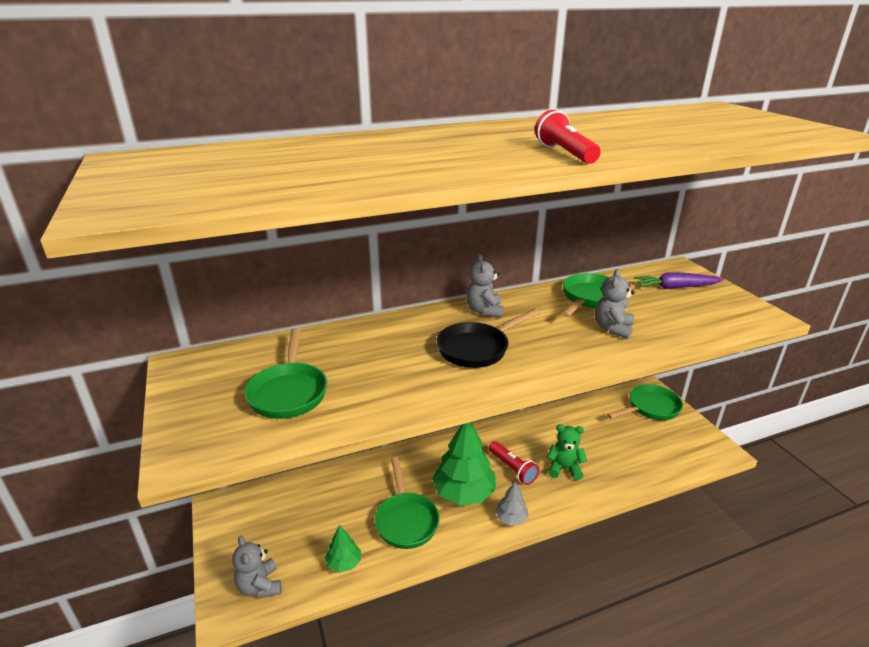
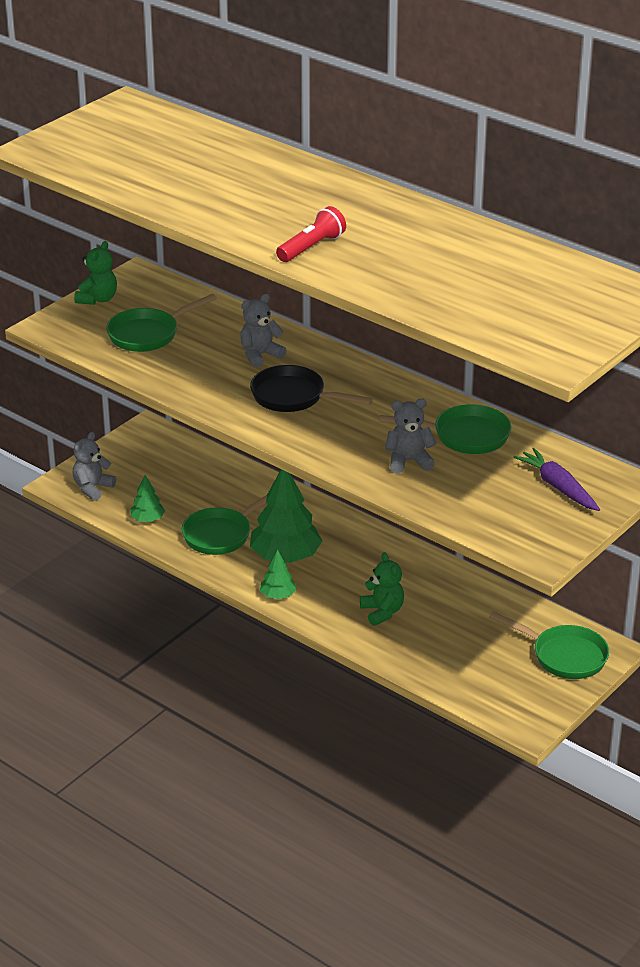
camera: 60 degrees right, 5 degrees up
grey teddy bear [466,254,504,317] -> grey teddy bear moved to [240,294,286,368]
red flashlight [489,441,539,485] -> none
grey tree [495,482,528,525] -> green tree [260,549,297,599]
none -> green teddy bear [75,241,117,305]

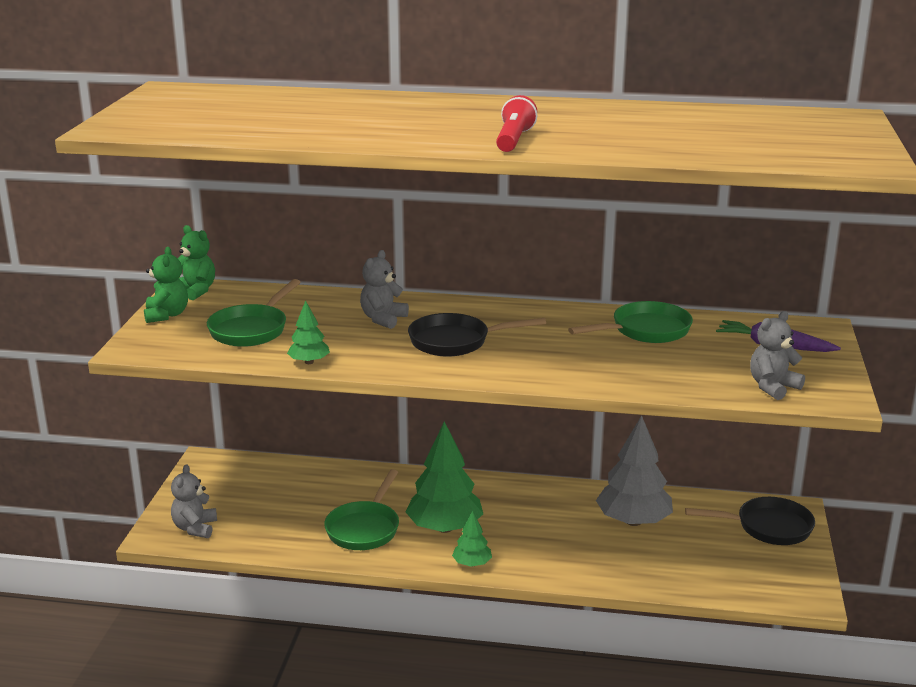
camera: 30 degrees left, 10 degrees down
green tree [130,475,165,522] -> green tree moved to [287,301,330,364]
green teddy bear [360,552,404,626] -> green teddy bear moved to [178,225,215,300]
grey teddy bear [385,398,436,473] -> grey teddy bear moved to [750,311,805,400]
green pan [489,611,609,679] -> black pan [685,497,815,545]
none -> grey tree [596,415,673,526]

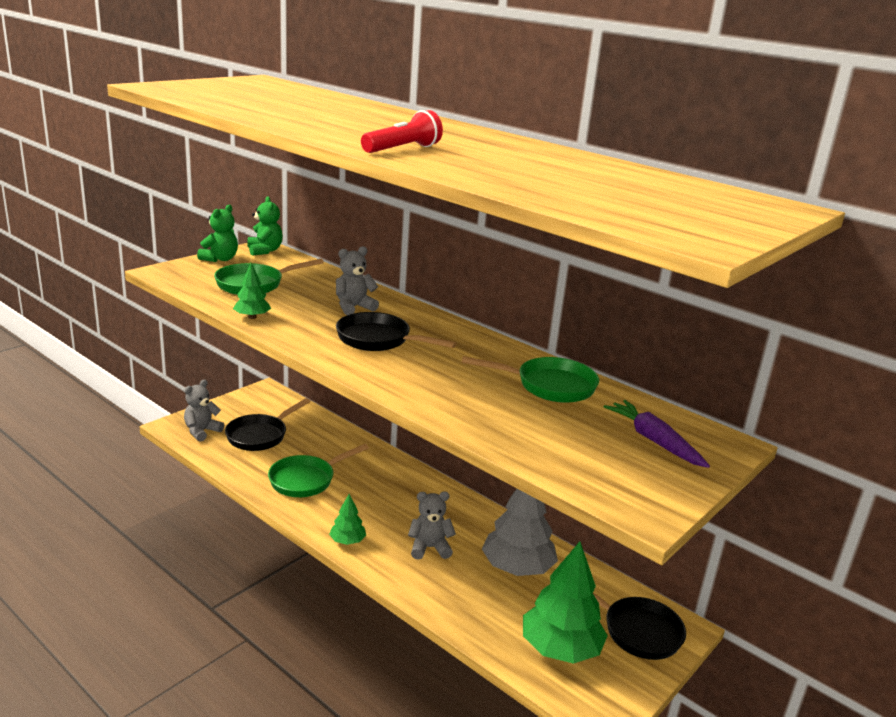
camera: 30 degrees right, 0 degrees up
green tree [406,422,483,533] -> green tree moved to [523,542,608,664]
grey teddy bear [750,311,805,400] -> grey teddy bear moved to [408,491,456,560]
none -> black pan [225,398,311,451]

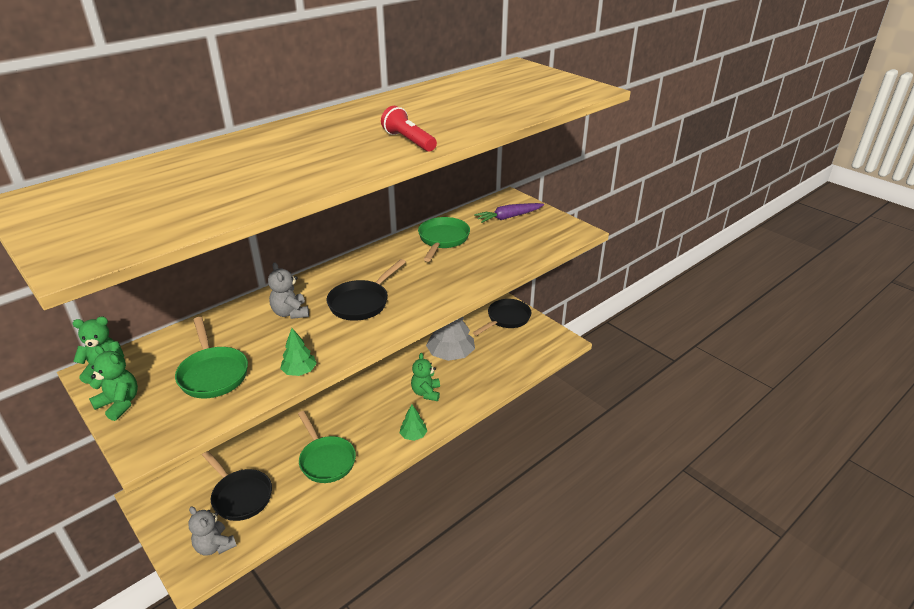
camera: 80 degrees left, 10 degrees up
grey teddy bear [408,491,456,560] -> green teddy bear [411,353,440,401]
green tree [523,542,608,664] -> none

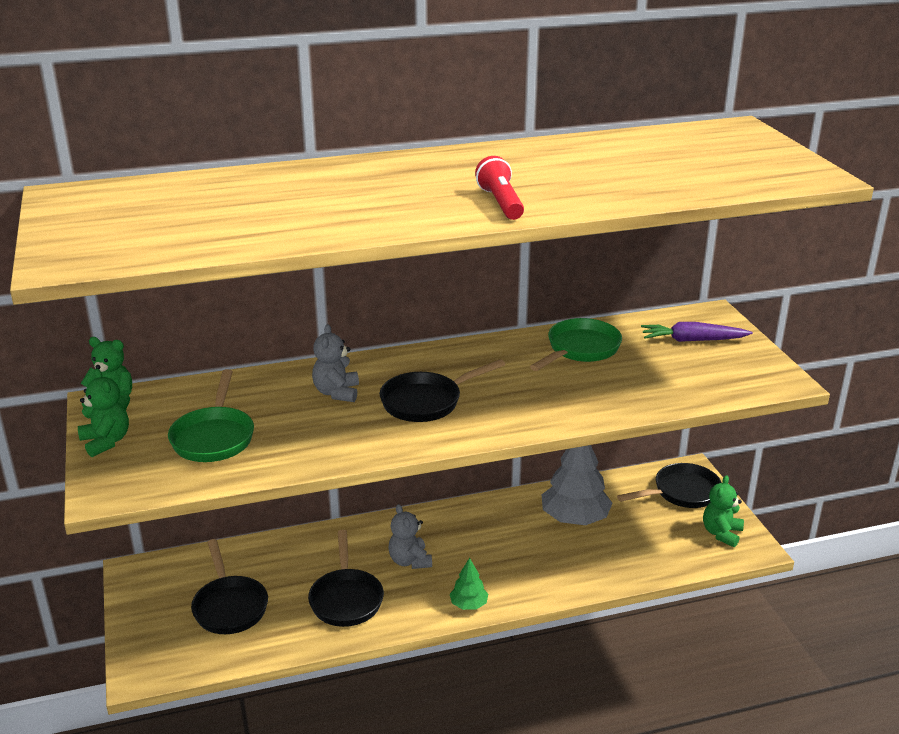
camera: 25 degrees right, 5 degrees down
grey teddy bear [188,506,237,556] -> grey teddy bear moved to [388,504,432,569]
green tree [280,328,317,376] -> none
green pan [298,411,356,483] -> black pan [308,530,384,627]
green teddy bear [411,353,440,401] -> green teddy bear moved to [703,475,744,547]

